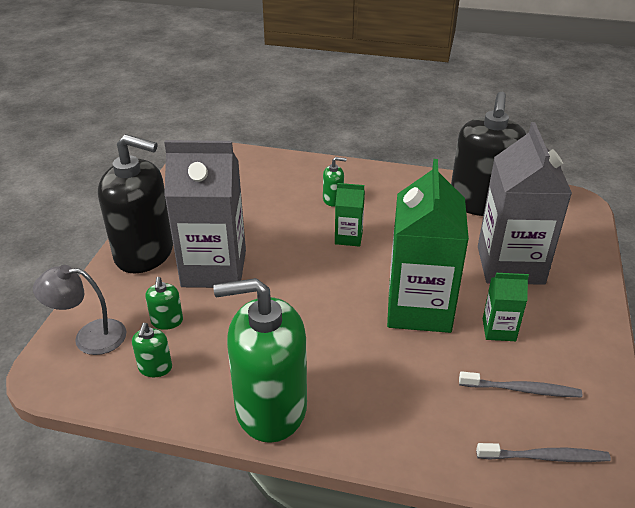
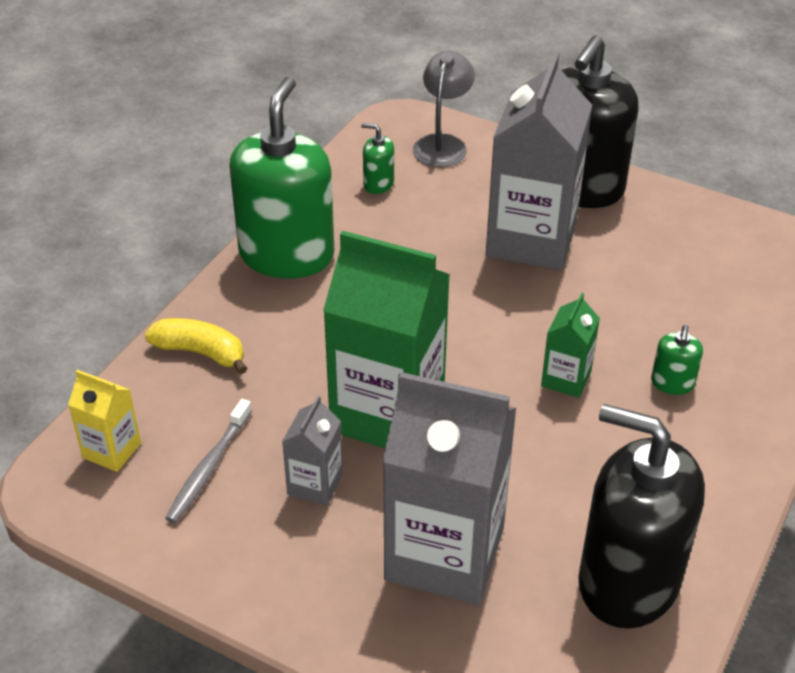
camera: 105 degrees right, 5 degrees up
green soap dispenser [146,277,183,330] -> none
grey toothbrush [476,443,611,462] -> yellow carton [68,370,141,472]
green carton [483,273,529,341] -> grey carton [282,396,343,506]
none -> yellow banana [145,318,248,374]

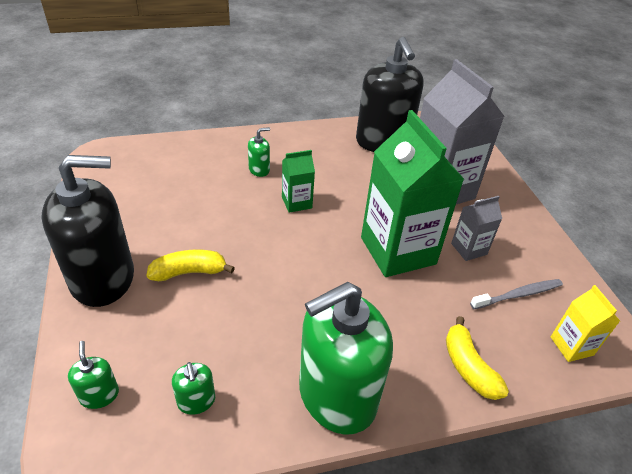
camera: 135 degrees left, 0 degrees up
grey lamp [413,50,475,167] -> green soap dispenser [68,341,119,409]
grey carton [486,52,592,271] -> yellow banana [147,250,235,281]

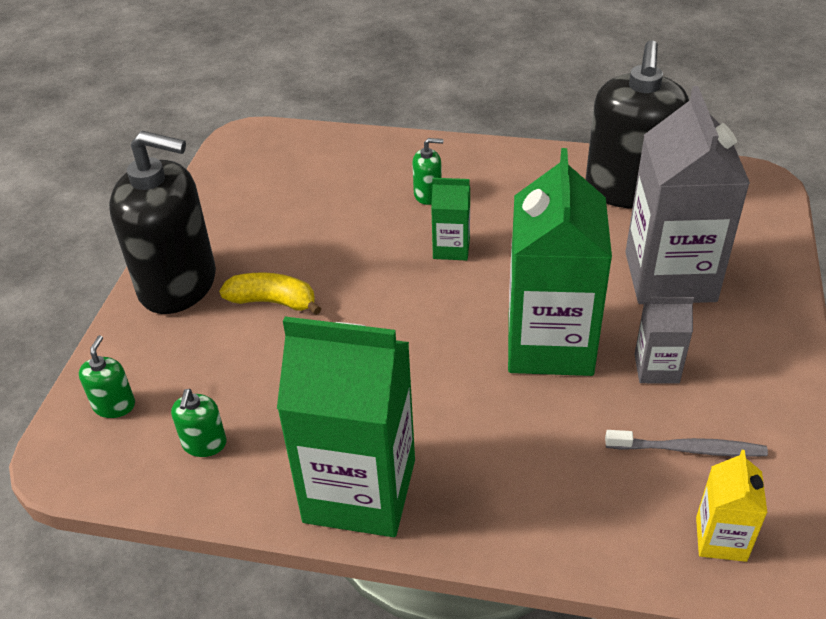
camera: 30 degrees right, 0 degrees up
green soap dispenser [299,282,393,435] -> green carton [277,317,415,537]
yellow banana [446,316,509,400] -> none

